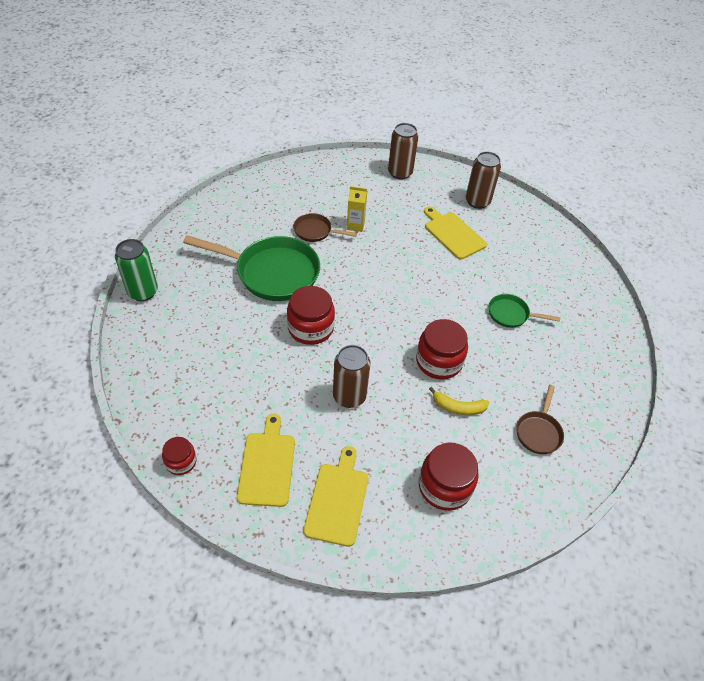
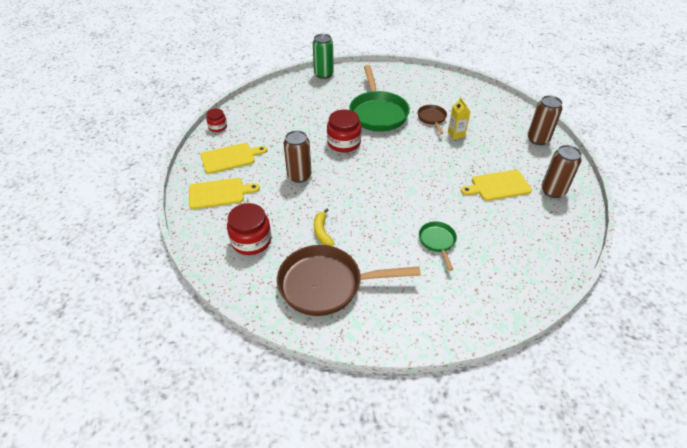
camera: 70 degrees right, 5 degrees down
red jar [416,319,468,380] -> none
yellow cutting board [424,207,487,259] -> yellow cutting board turned 135 degrees counterclockwise [461,170,532,201]
brown pan [516,385,564,454] -> brown pan [277,245,421,316], size x2.03

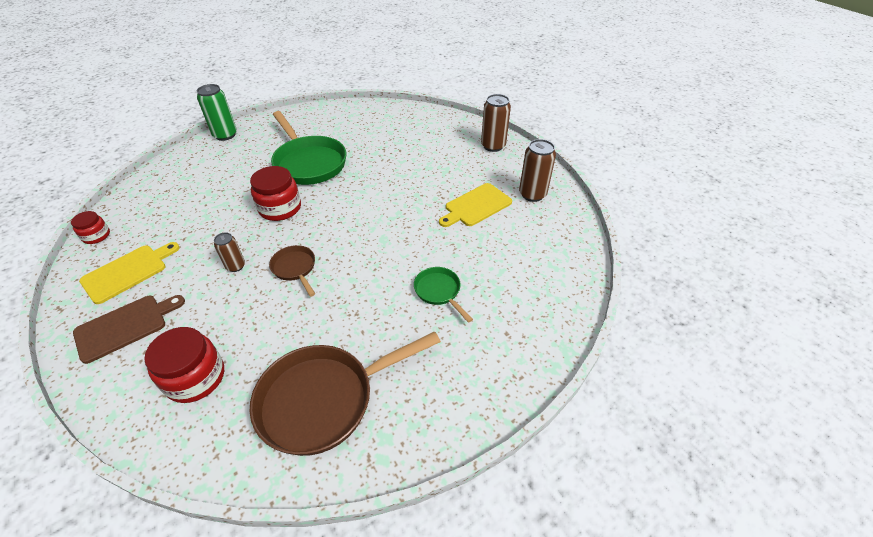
camera: 25 degrees left, 0 degrees up
yellow cutting board [189,178,260,209] -> brown cutting board [73,295,185,364]
brown can [284,130,311,183] -> brown can [214,232,245,272], size x0.60
yellow banana [314,208,335,246] -> none
brown pan [417,105,447,134] -> brown pan moved to [269,245,315,297]
yellow carton [448,97,471,139] -> none

